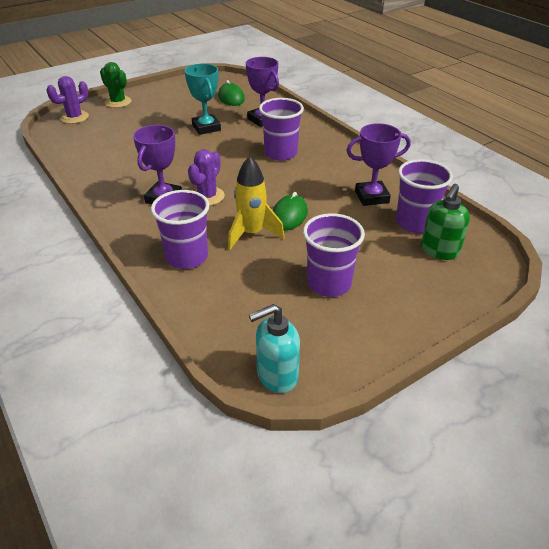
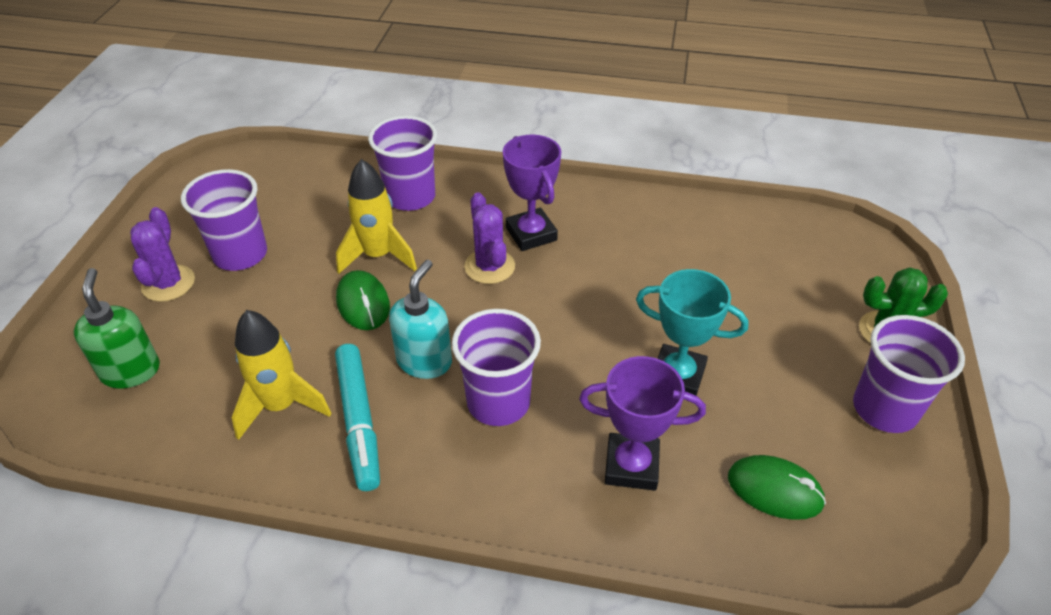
camera: 135 degrees right, 5 degrees up
purple cactus [46,76,89,124] -> purple cactus moved to [130,207,195,302]
turquoise soap dispenser [249,304,300,393] -> turquoise soap dispenser moved to [389,260,452,379]
purple trophy [346,123,411,206] -> yellow rocket [232,310,331,440]
purple cup [396,159,453,233] -> purple cup moved to [853,315,965,433]
none -> turquoise marker [335,344,380,491]

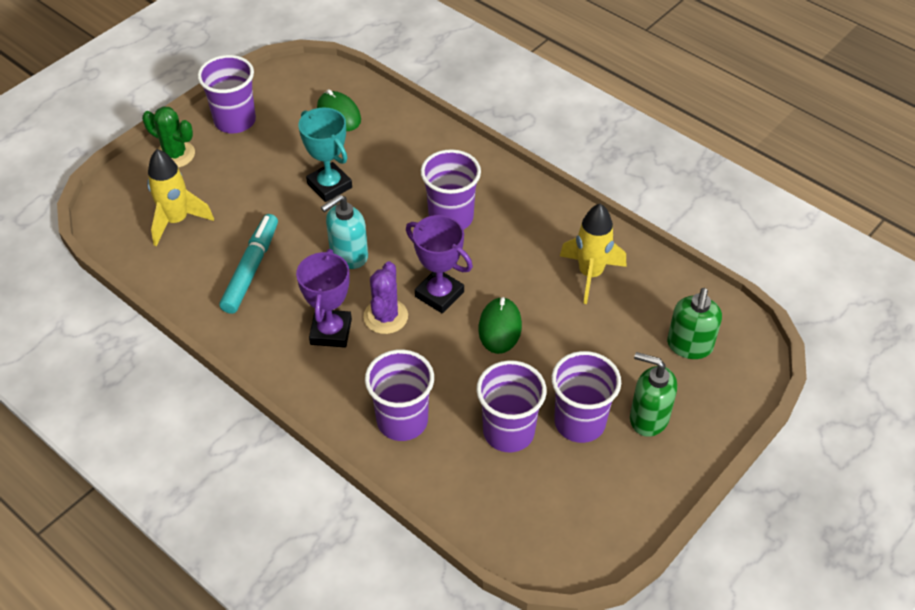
camera: 150 degrees left, 5 degrees up
purple cactus [130,207,195,302] -> green soap dispenser [630,352,677,437]
turquoise marker [335,344,380,491] -> turquoise marker moved to [219,214,278,314]
yellow rocket [336,159,417,274] -> yellow rocket moved to [147,149,214,246]
turquoise soap dispenser [389,260,452,379] -> turquoise soap dispenser moved to [321,194,368,269]
purple trophy [579,356,706,491] -> purple trophy moved to [406,215,473,314]
none -> purple cup [476,360,547,452]

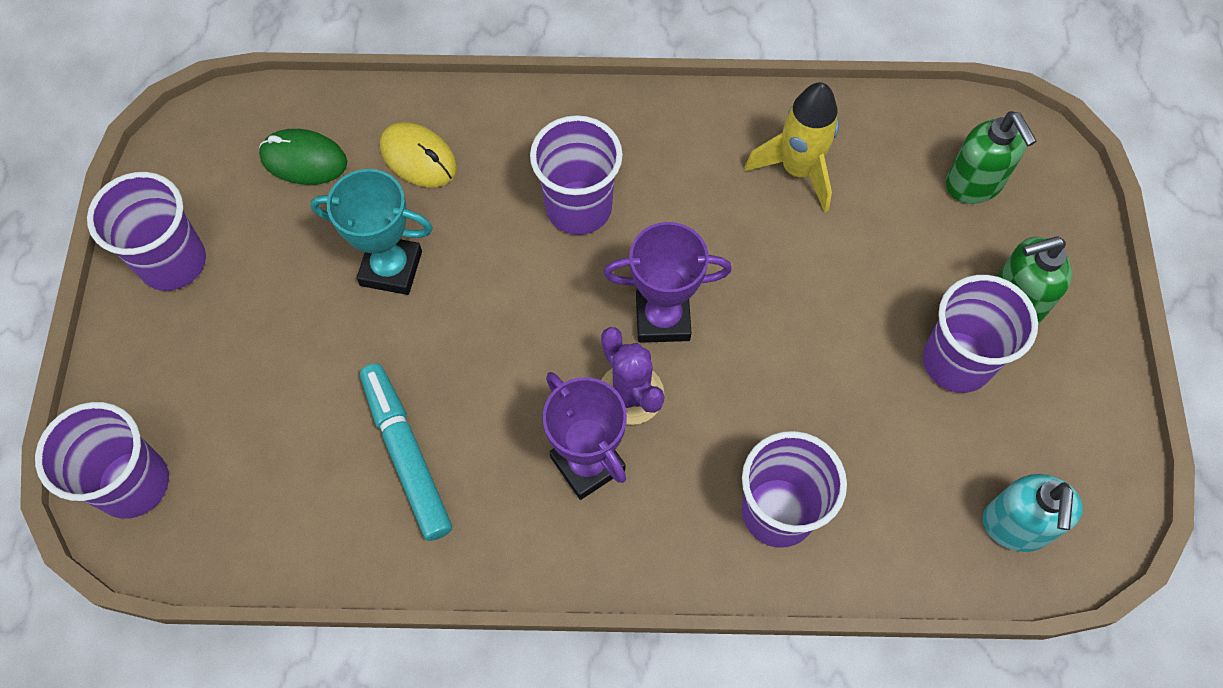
camera: 40 degrees left, 15 degrees up
green cactus [142,106,195,168] -> none
yellow rocket [147,149,214,246] -> none
turquoise soap dispenser [321,194,368,269] -> turquoise soap dispenser moved to [983,474,1083,552]
purple cup [476,360,547,452] -> purple cup moved to [35,402,169,519]
green mouse [478,297,522,354] -> none
none -> yellow mouse [380,122,457,187]

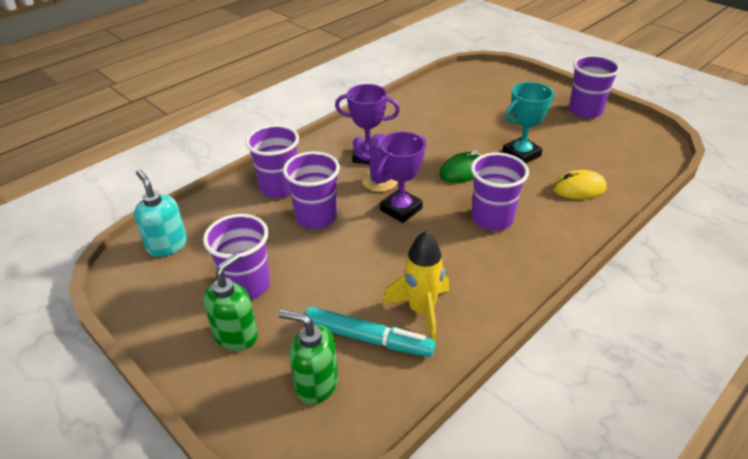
camera: 135 degrees right, 25 degrees down
purple cup [35,402,169,519] -> purple cup moved to [283,151,340,229]
green mouse [259,129,347,185] -> green mouse moved to [439,151,481,183]
turquoise marker [360,363,452,541] -> turquoise marker moved to [304,306,436,357]

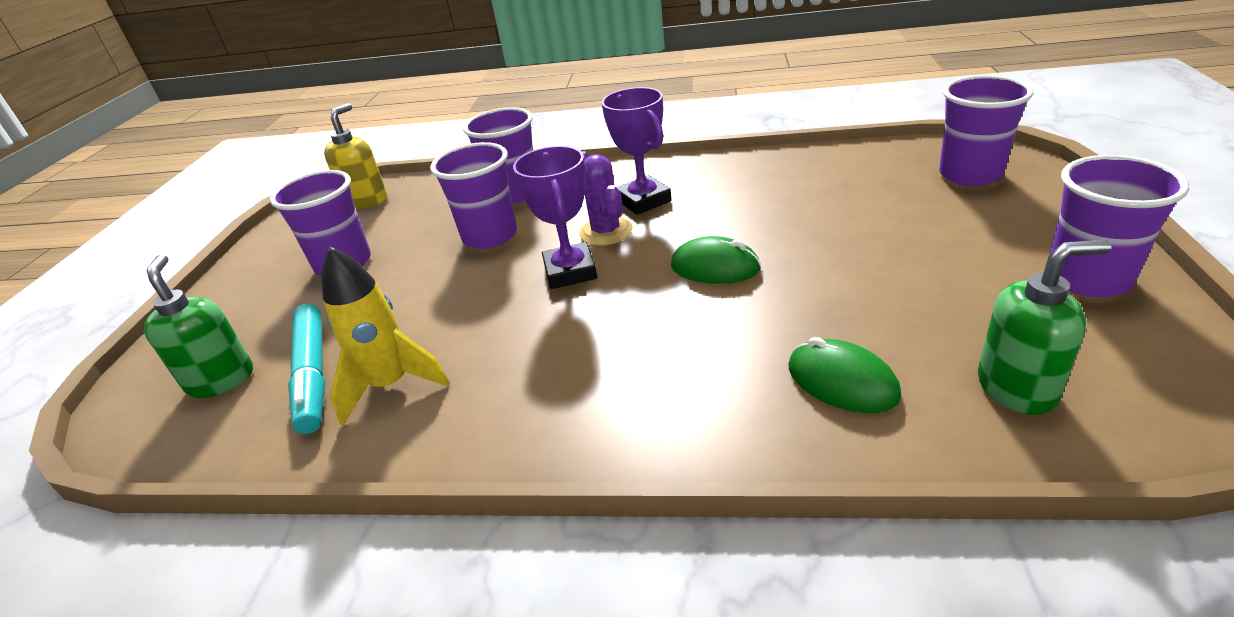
camera: 55 degrees right, 5 degrees down
turquoise soap dispenser [134,170,187,257] -> yellow soap dispenser [324,103,387,209]
green soap dispenser [203,252,258,351] -> green soap dispenser moved to [978,240,1111,415]
purple trophy [377,132,426,223] -> purple trophy turned 75 degrees clockwise [513,146,597,289]
purple cup [471,152,529,231] -> purple cup moved to [939,75,1033,186]
turquoise trophy [502,82,554,164] -> none
yellow mouse [552,170,607,199] -> green mouse [789,337,901,413]

